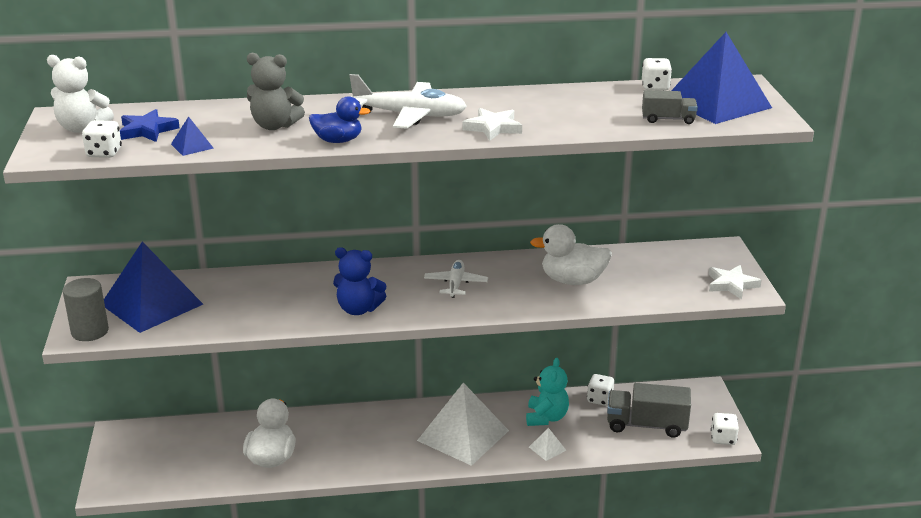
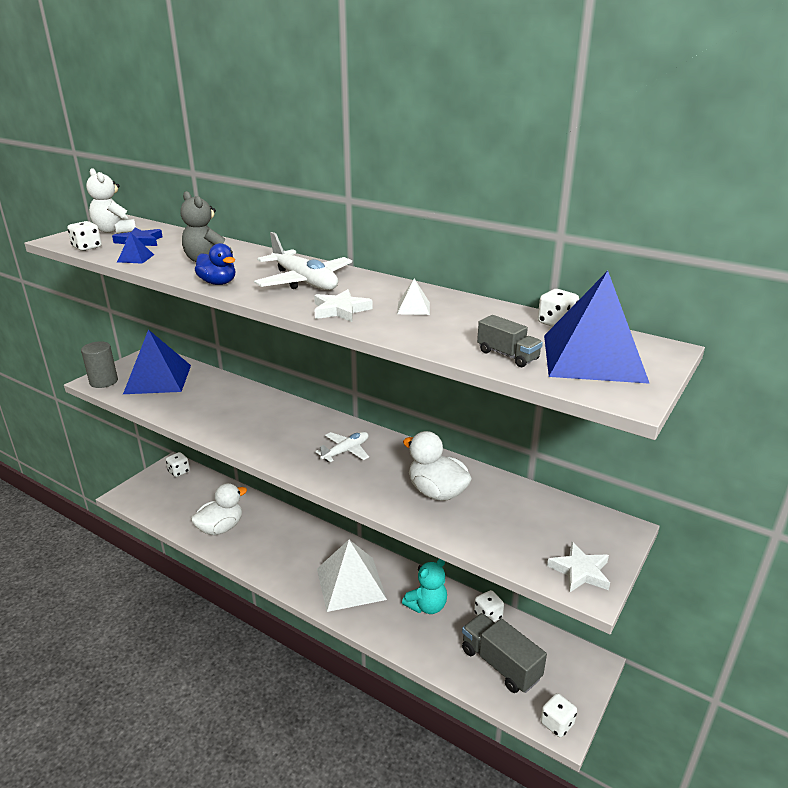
camera: 40 degrees right, 0 degrees up
blue teddy bear [333,247,386,315] -> none
white pyramid [529,428,566,461] -> white pyramid moved to [397,279,430,315]
none -> white dice [166,452,190,477]

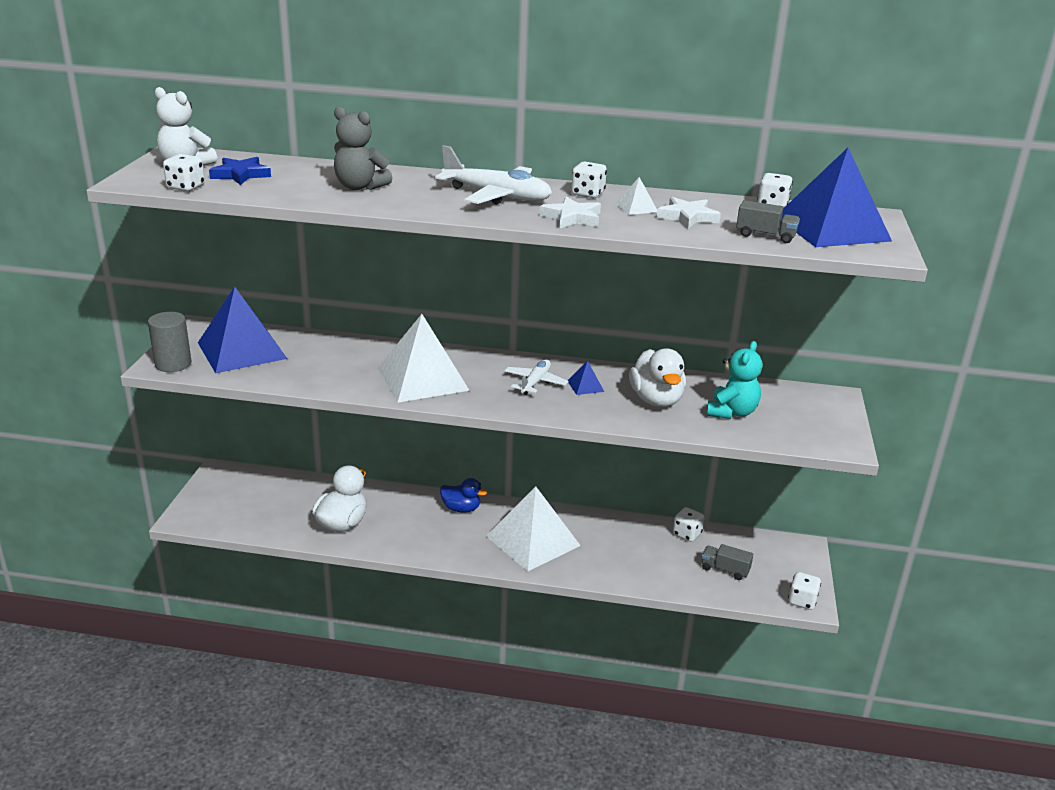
camera: 25 degrees left, 0 degrees up
blue pyramid [117,233,154,264] -> blue pyramid moved to [567,361,604,395]
white dice [166,452,190,477] -> white dice moved to [571,162,607,198]
blue duck [195,243,235,285] -> blue duck moved to [440,478,487,513]
turquoise teddy bear [402,559,447,614] -> turquoise teddy bear moved to [707,341,762,419]
white duck [403,431,472,501] -> white duck turned 120 degrees counterclockwise [629,349,686,407]
grey truck [462,613,547,693] -> grey truck [702,544,753,580], size x0.56
white star [547,542,610,593] -> white star moved to [656,197,721,229]
none -> white pyramid [378,314,470,403]

